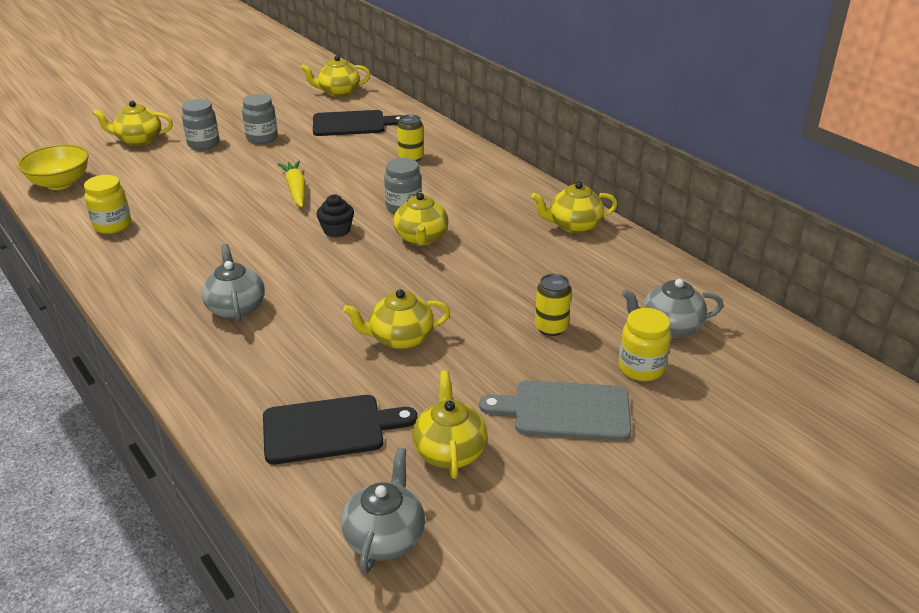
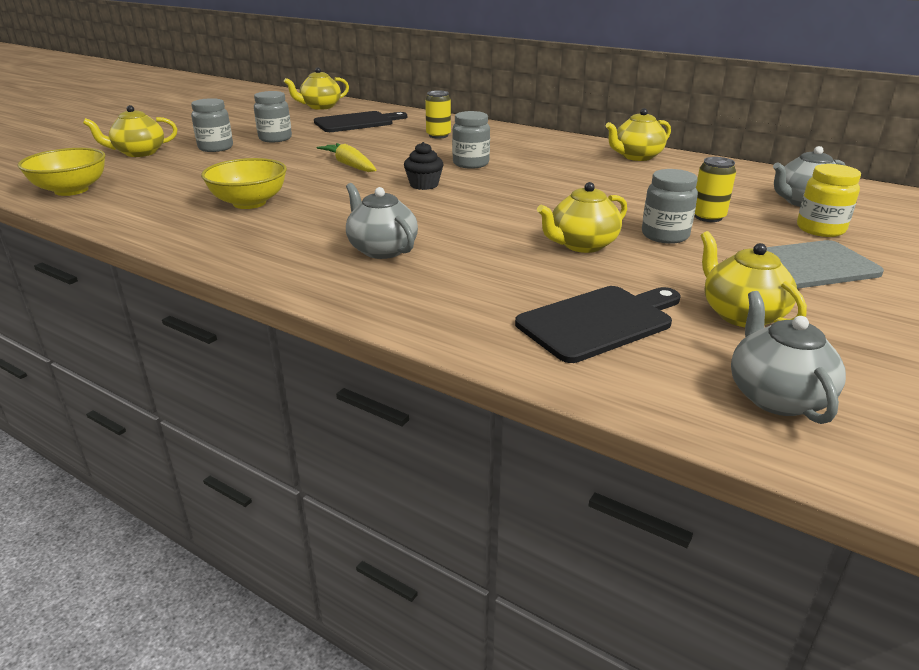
camera: 20 degrees left, 5 degrees down
yellow jar [84,175,131,234] -> none
yellow teapot [393,192,448,246] -> none
none -> yellow bowl [201,158,287,209]
none -> grey jar [642,169,698,244]

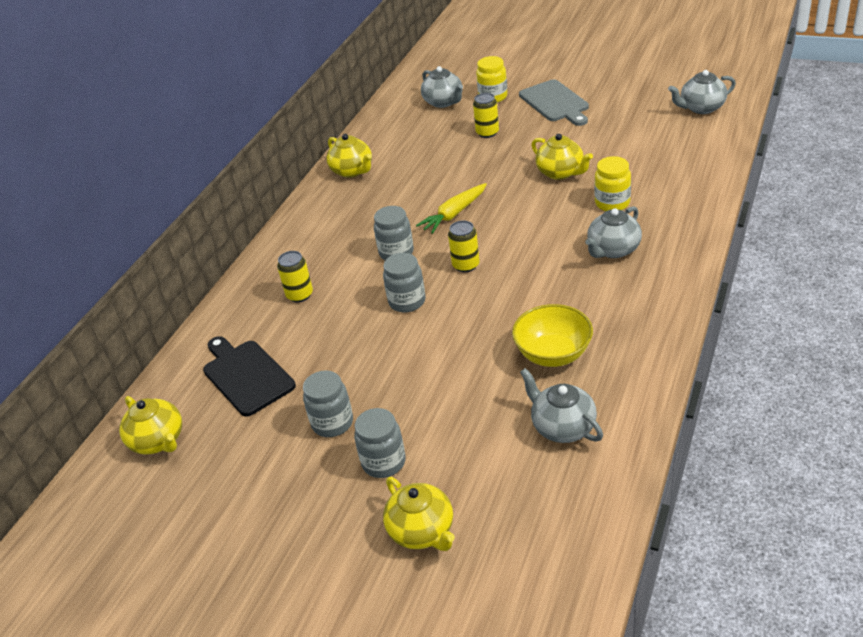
camera: 95 degrees left, 10 degrees up
yellow bowl [18,148,105,196] -> none
yellow carrot [317,143,377,172] -> yellow carrot moved to [416,183,487,234]
black cupcake [404,142,444,190] -> yellow can [448,220,480,272]
black cutting board [515,286,681,363] -> none
grey jar [642,169,698,244] -> grey jar moved to [383,253,426,312]
yellow teapot [700,231,807,327] -> none
none -> grey teapot [520,368,603,443]
none -> yellow jar [594,156,631,211]

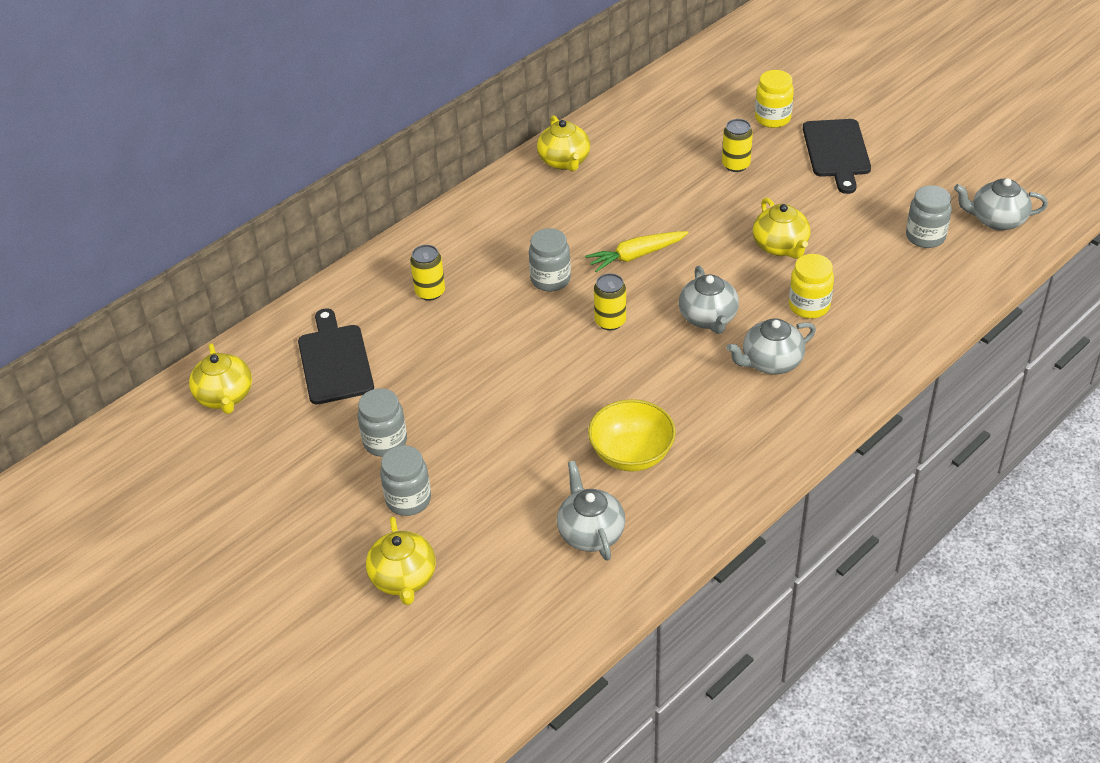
camera: 20 degrees right, 5 degrees up
grey jar [383,253,426,312] -> grey jar moved to [906,185,952,248]
grey teapot [421,66,463,108] -> grey teapot moved to [679,266,739,334]
grey cutting board [519,79,589,126] -> black cutting board [803,119,871,194]

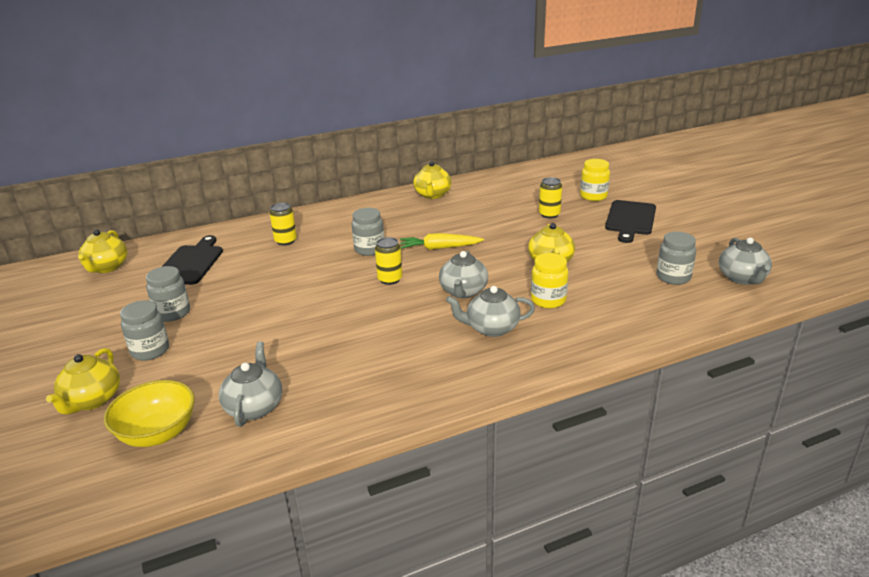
camera: 20 degrees right, 15 degrees down
yellow bowl [588,399,676,472] -> yellow bowl moved to [104,380,195,447]
grey teapot [954,178,1048,231] -> grey teapot turned 120 degrees counterclockwise [719,237,772,285]

